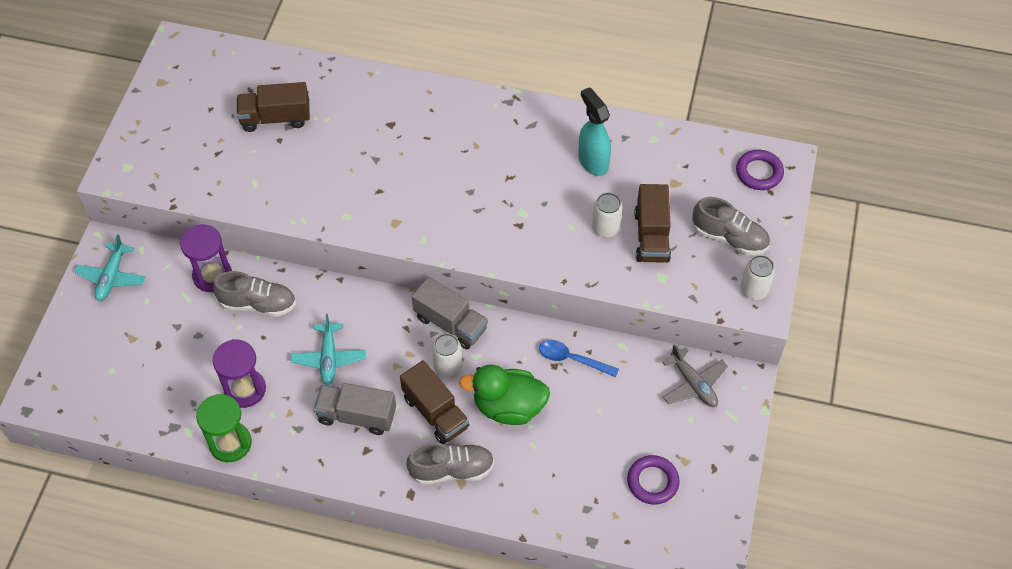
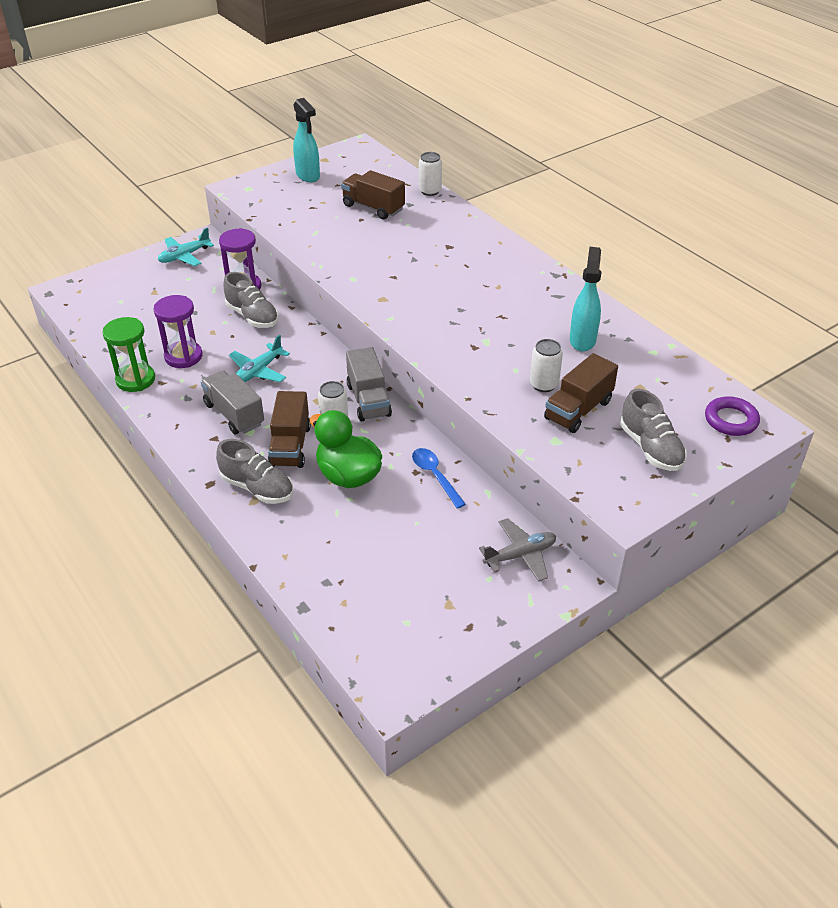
camera: 40 degrees right, 15 degrees down
purple ring [627,455,680,505] -> none
grey plane [662,344,728,407] -> grey plane turned 120 degrees counterclockwise [479,518,556,582]
white can [740,255,775,300] -> white can moved to [419,152,442,196]
none -> turquoise spray bottle [293,98,320,182]

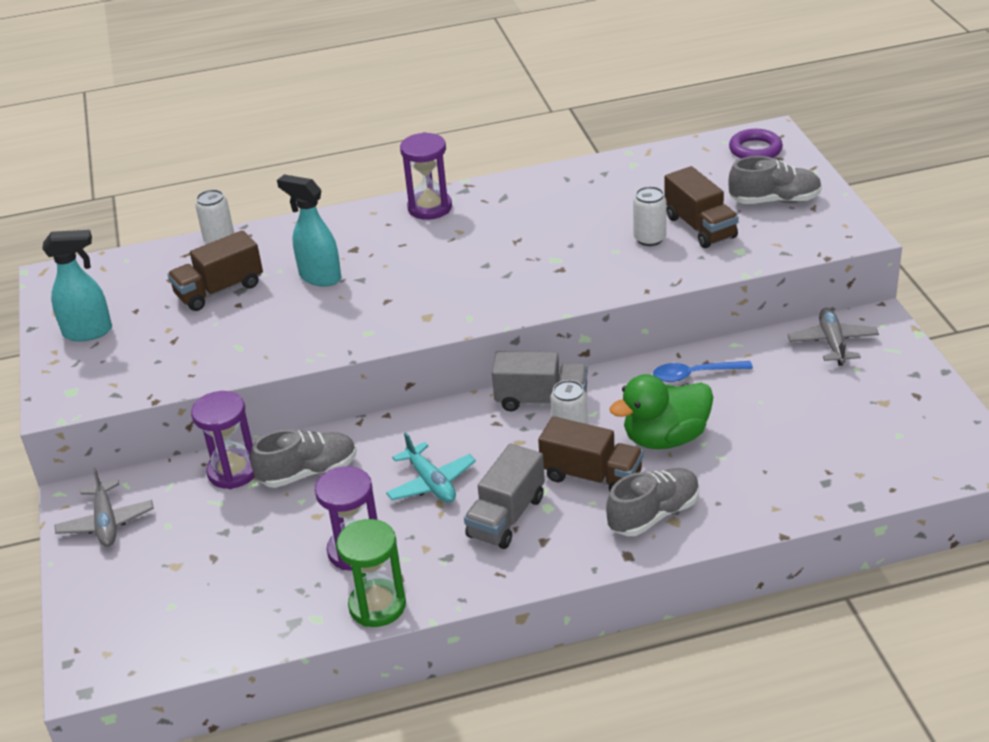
camera: 65 degrees left, 5 degrees down
turquoise plane [158,228,214,266] -> grey plane [54,467,154,547]
grey truck [201,370,264,434] -> grey truck turned 45 degrees counterclockwise [464,443,545,549]
turquoise spray bottle [570,247,601,352] -> turquoise spray bottle moved to [277,174,341,287]
none -> purple hourglass [400,132,452,220]

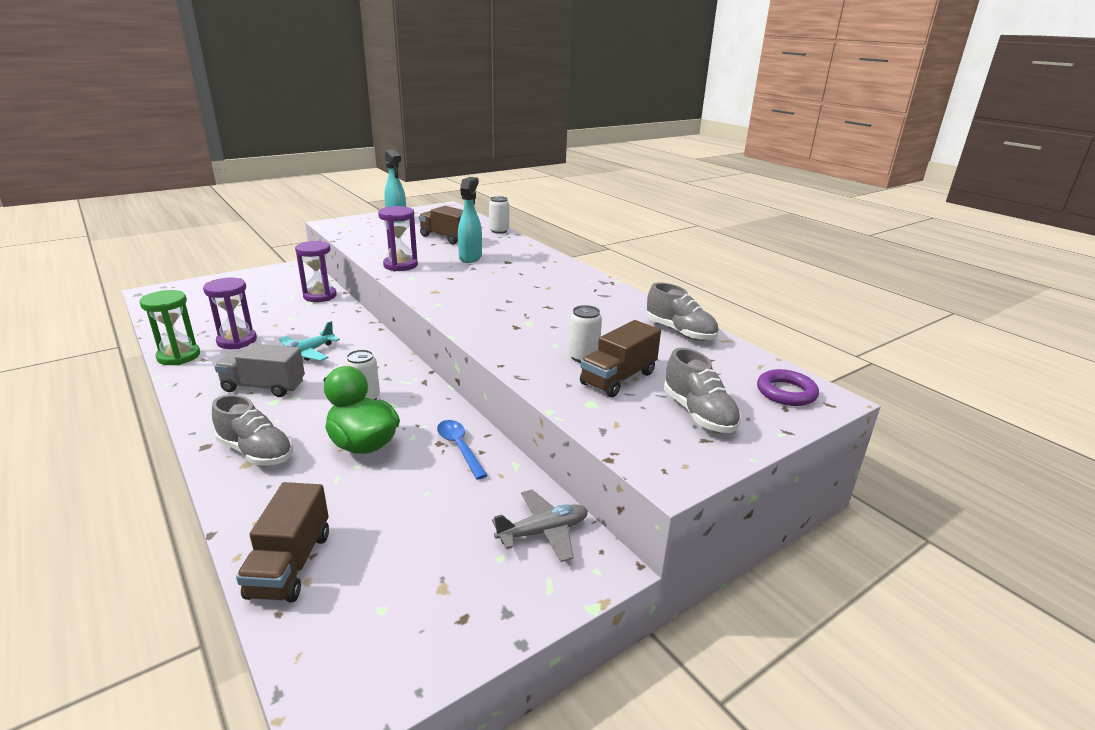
camera: 65 degrees right, 10 degrees down
grey plane [54,467,154,547] -> none
grey shoe [250,429,357,488] -> grey shoe moved to [647,282,719,341]
purple hourglass [400,132,452,220] -> purple hourglass moved to [378,206,418,271]
grey truck [492,351,588,411] -> none
brown truck [538,416,643,492] -> brown truck moved to [236,482,329,603]

